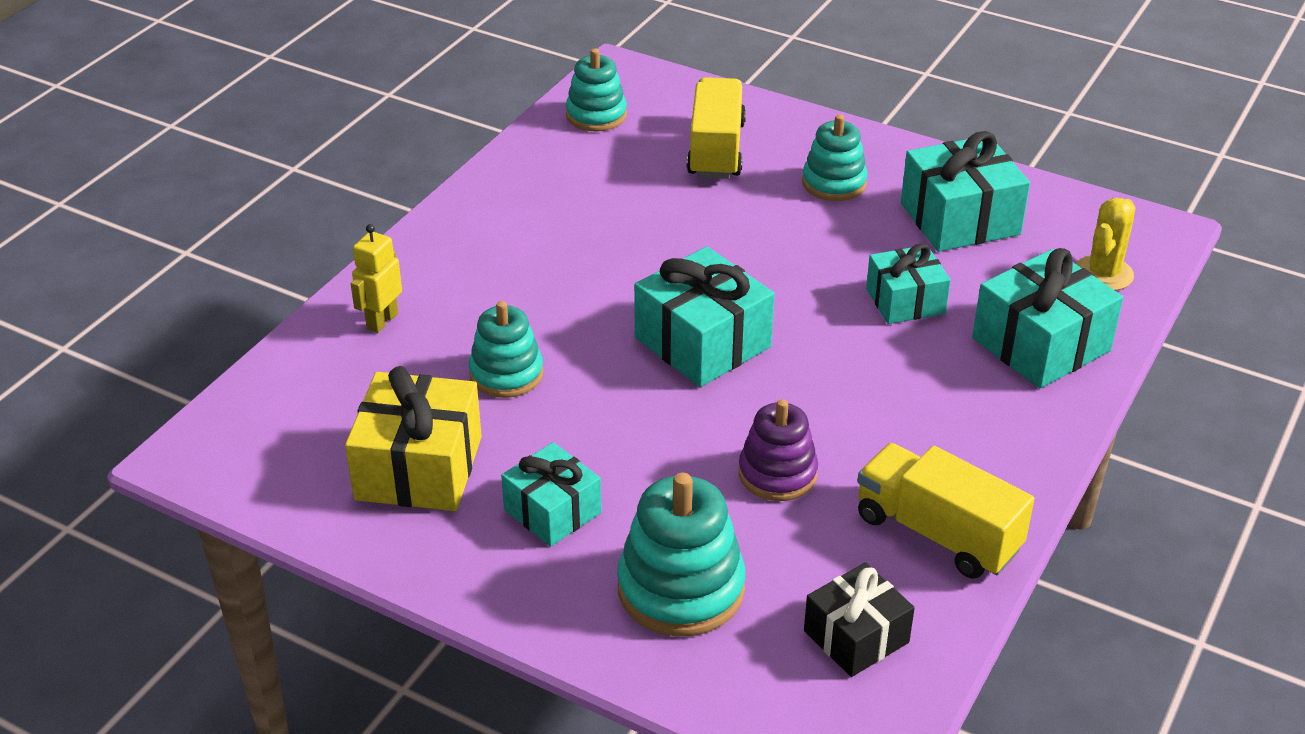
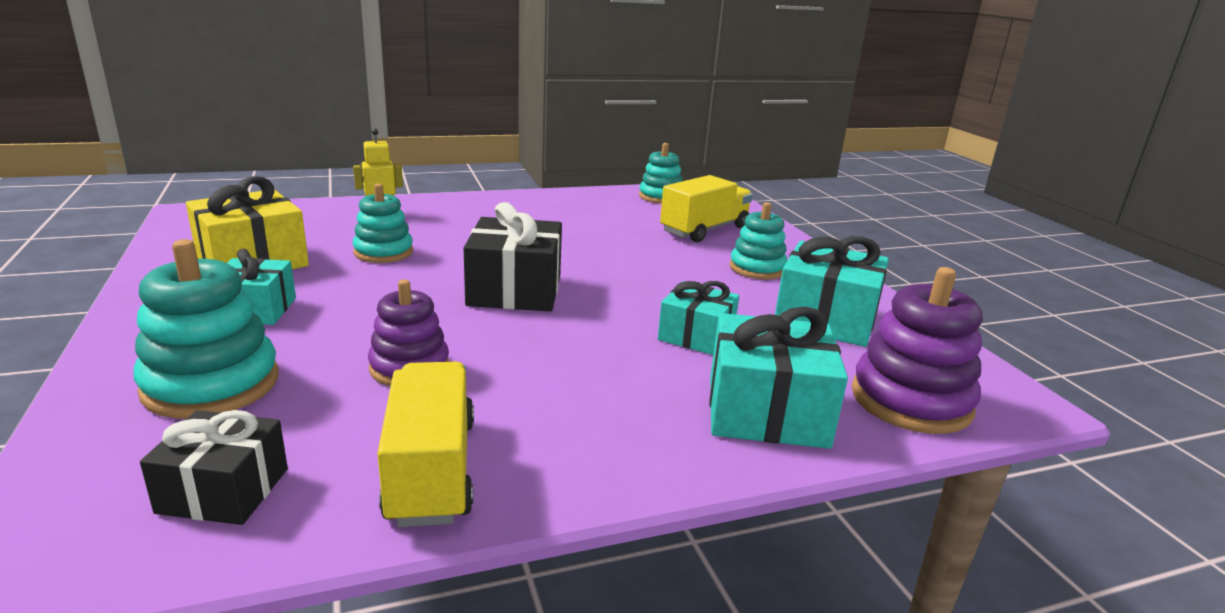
camera: 40 degrees right, 15 degrees down
turquoise gift [634,246,775,387] -> black gift [463,202,562,311]
yellow cactus [1076,198,1135,291] -> purple stacking toy [852,267,982,434]

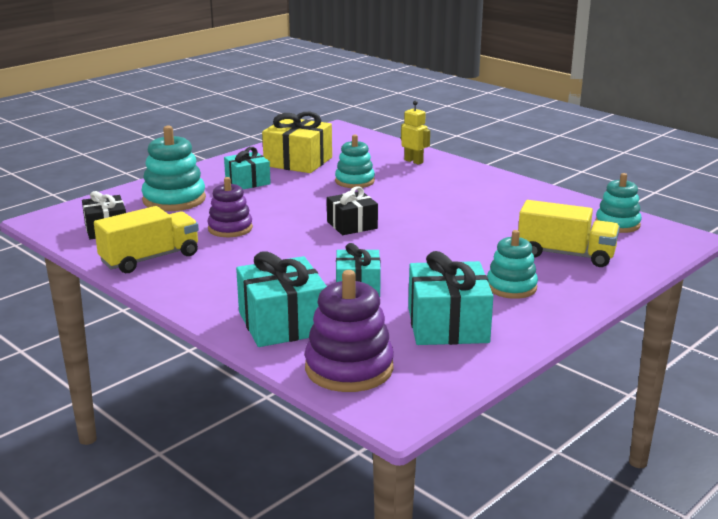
camera: 65 degrees right, 0 degrees up
black gift [463,202,562,311] -> black gift [327,186,378,235], size x0.64

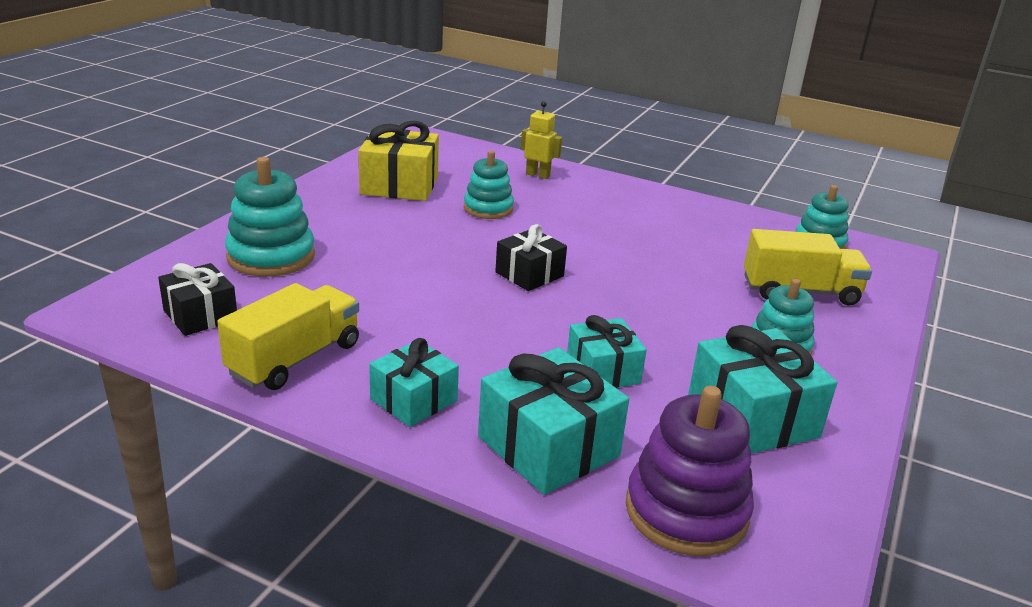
camera: 20 degrees left, 5 degrees up
purple stacking toy [207,177,253,237] -> none
turquoise gift [224,147,271,189] -> turquoise gift moved to [369,338,459,427]

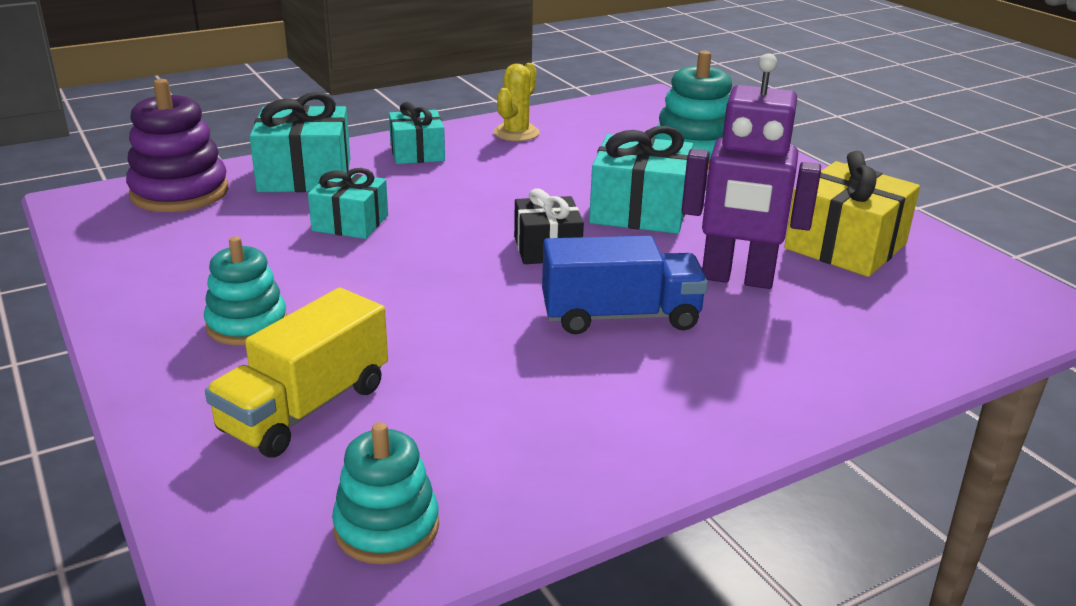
camera: 125 degrees right, 0 degrees up
black gift [158,263,237,336] -> none
yellow truck [217,283,359,390] -> yellow cactus [493,63,540,141]
turquoise stacking toy [464,150,514,219] -> purple robot [682,53,821,289]
yellow robot [521,101,562,179] -> none
turquoise gift [688,325,837,454] -> turquoise gift moved to [589,126,693,234]
none -> blue truck [542,236,708,334]

